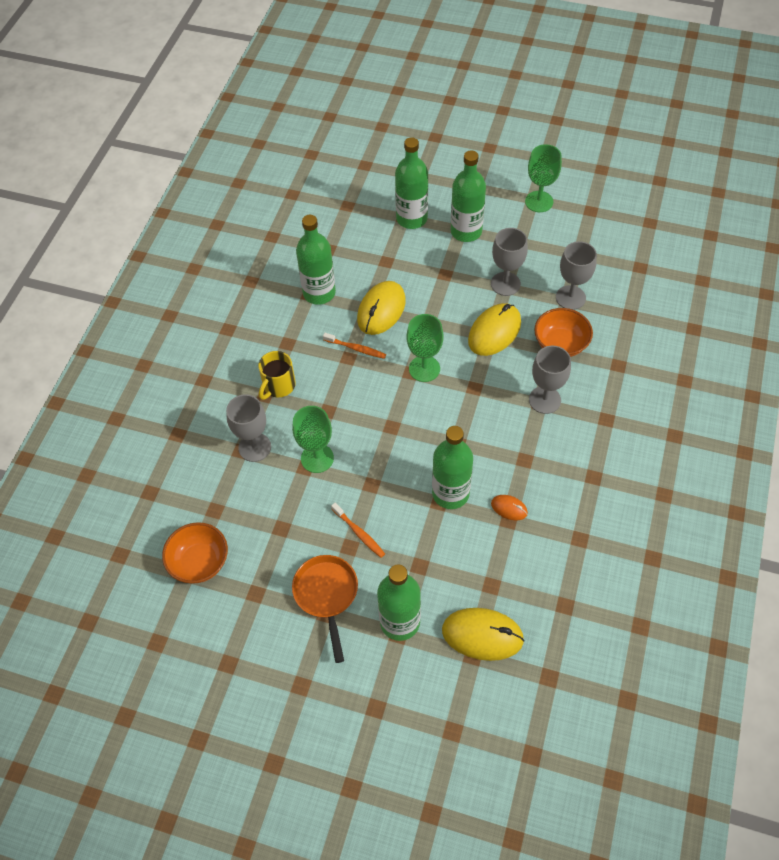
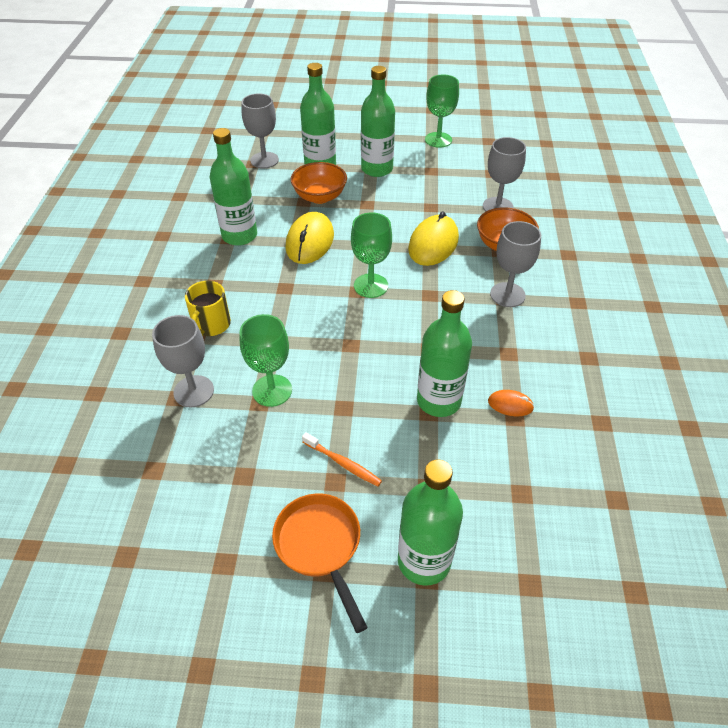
camera: 15 degrees left, 10 degrees down
orange bowl [162,522,228,584] -> orange bowl moved to [291,162,347,204]
orange toothbrush [323,333,386,359] -> none
yellow mouse [442,608,525,661] -> none
grey goblet [491,228,528,296] -> grey goblet moved to [242,93,279,169]

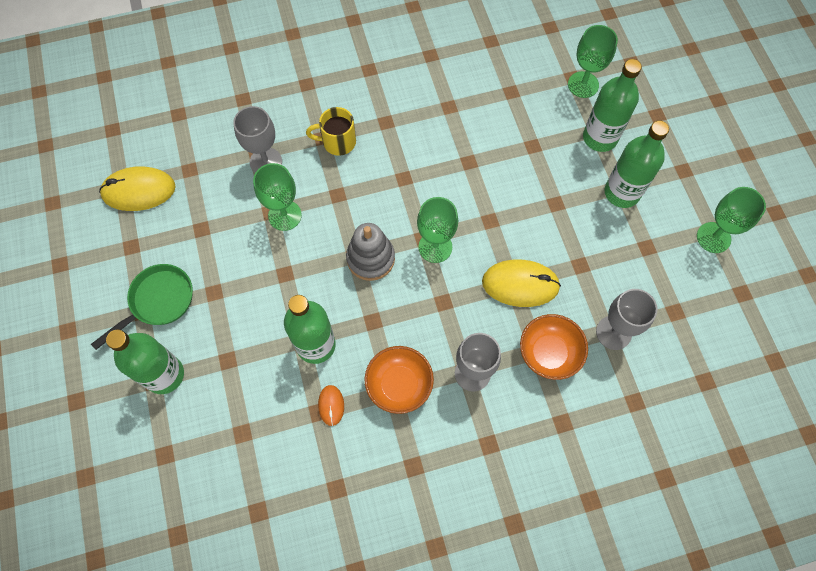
camera: 70 degrees right, 20 degrees up
green bottle [210,128,257,246] -> none
grey goblet [242,93,279,169] -> green goblet [568,25,618,98]
orange pan [272,494,368,633] -> green pan [91,264,193,350]
yellow mouse [285,212,334,264] -> yellow mouse moved to [99,166,176,211]
orange bowl [291,162,347,204] -> orange bowl moved to [364,346,434,414]
orange toothbrush [302,432,382,486] -> none
none -> grey stacking toy [346,223,395,281]

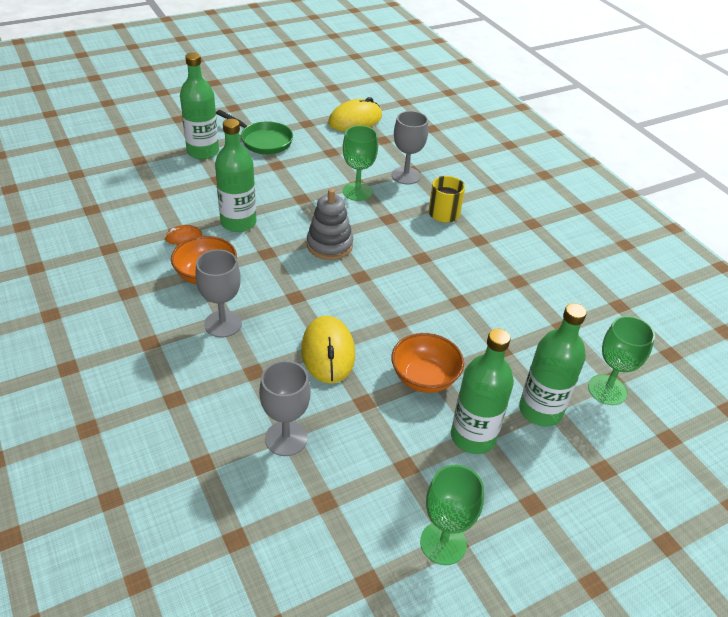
camera: 75 degrees right, 25 degrees down
yellow mouse [99,166,176,211] -> yellow mouse turned 75 degrees clockwise [328,97,382,131]
green goblet [417,197,458,263] -> none
orange bowl [520,314,588,380] -> orange bowl moved to [391,333,464,393]

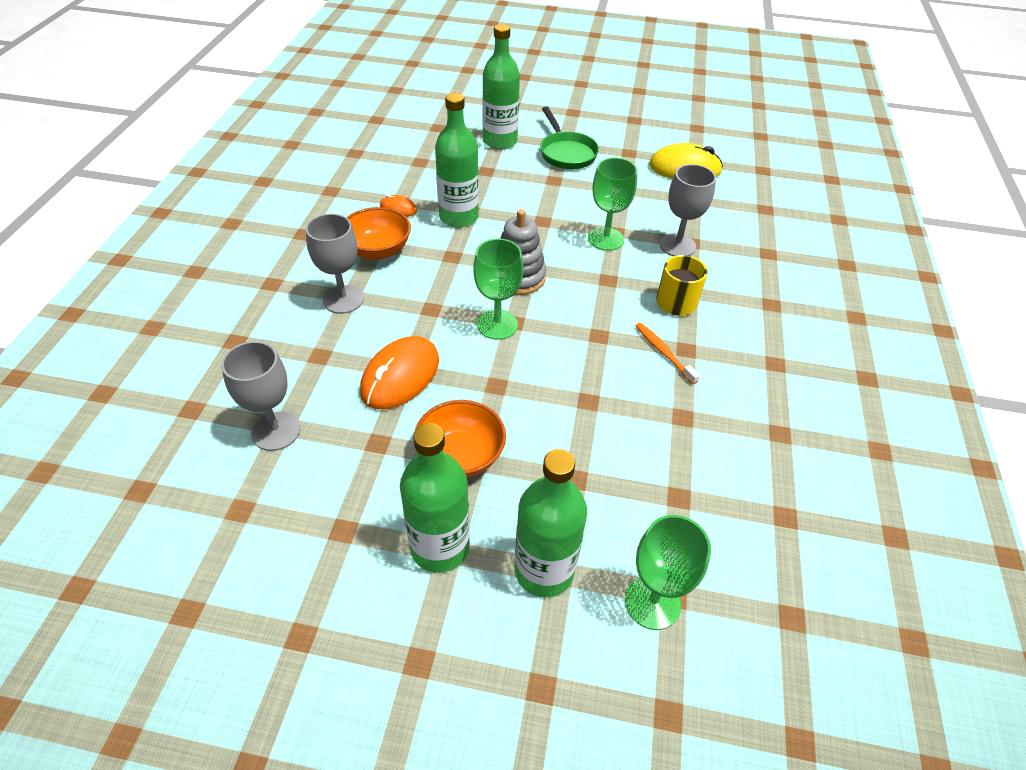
camera: 40 degrees right, 5 degrees up
yellow mouse [301,315,355,384] -> orange mouse [360,336,439,409]
green goblet [420,465,484,565] -> green goblet moved to [473,239,524,340]
none -> orange toothbrush [635,323,700,384]

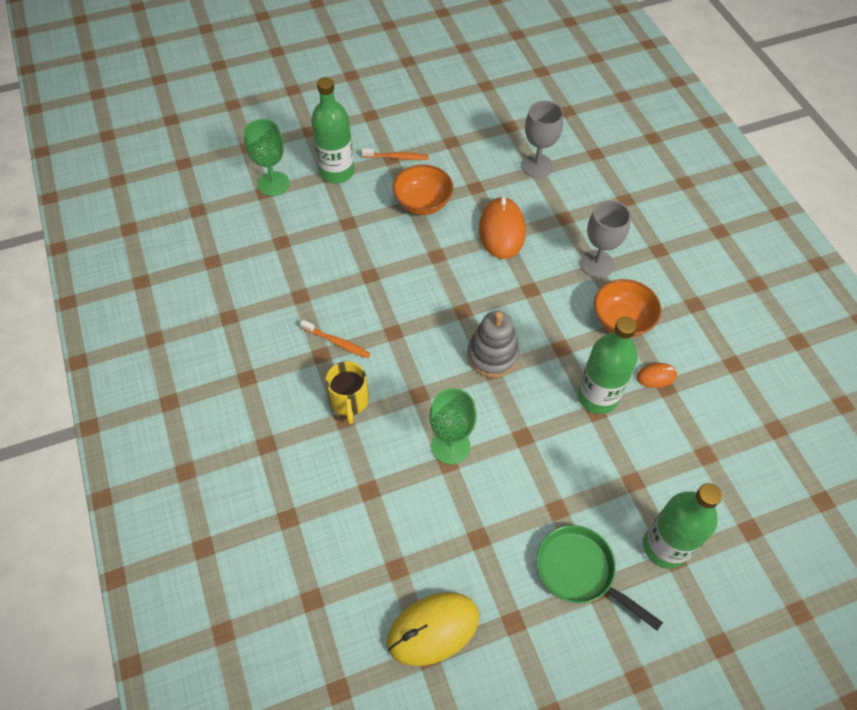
camera: 150 degrees right, 10 degrees up
green bottle [400,423,470,573] -> orange toothbrush [361,148,429,160]
green goblet [473,239,524,340] -> none
grey goblet [659,164,716,256] -> none

